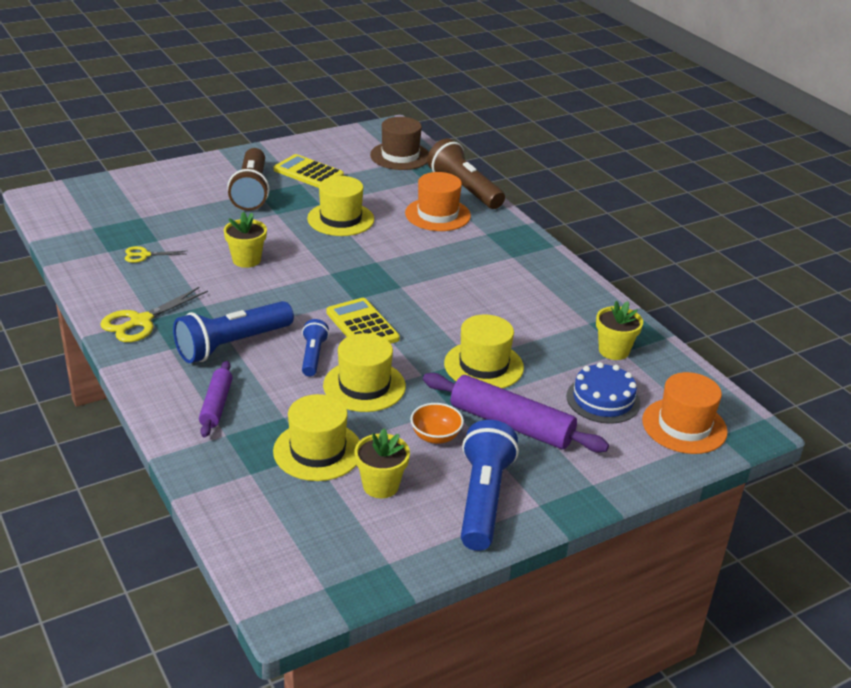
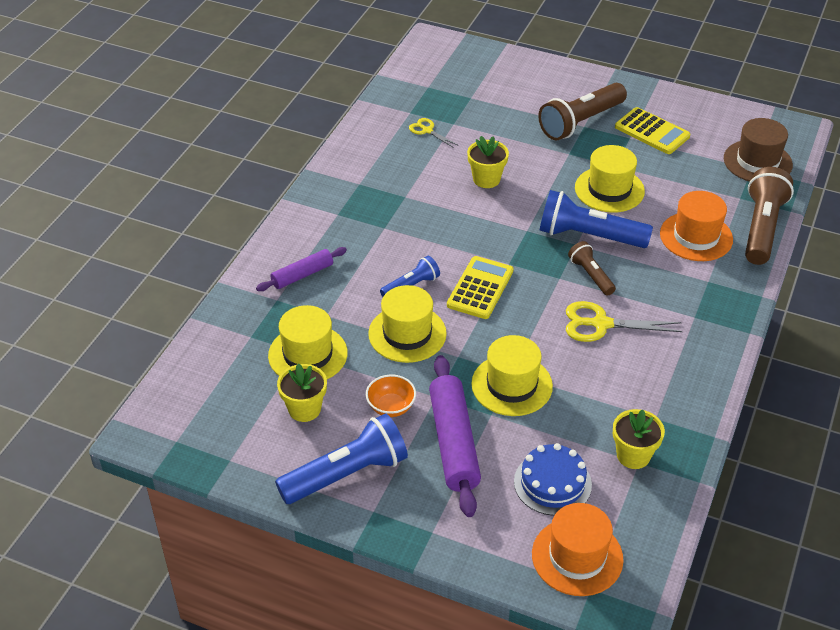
camera: 55 degrees right, 10 degrees up
yellow scissors [100,287,208,342] -> yellow scissors moved to [566,301,683,342]
blue flashlight [173,301,294,363] -> blue flashlight moved to [540,190,653,248]
yellow calculator [274,154,344,188] -> yellow calculator turned 135 degrees clockwise [615,107,691,154]
none -> brown flashlight [568,241,616,296]

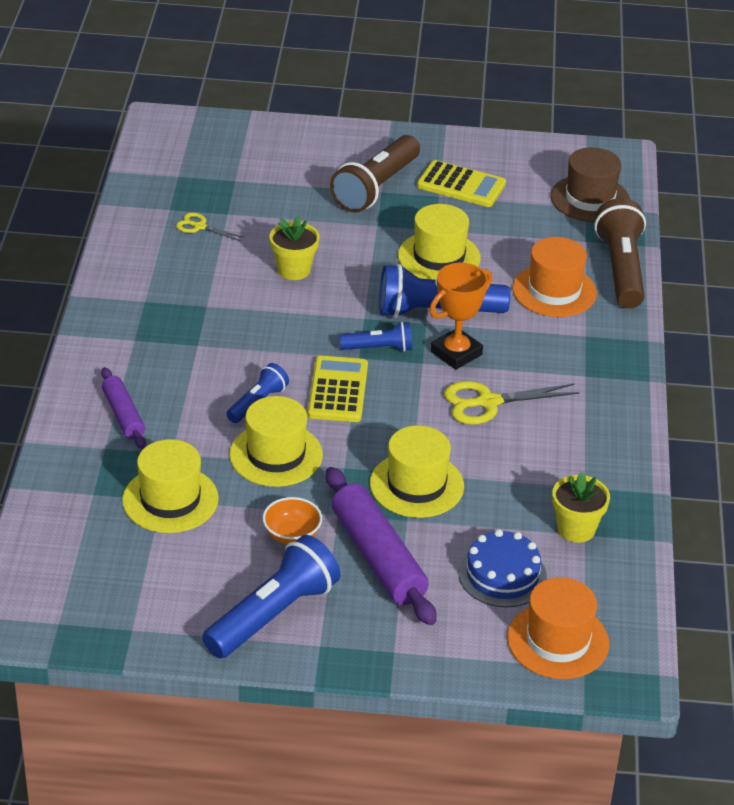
camera: 20 degrees left, 5 degrees down
purple rolling pin [256,247,347,291] -> purple rolling pin turned 60 degrees counterclockwise [101,367,146,449]
yellow flower pot [277,363,327,422] -> none
brown flashlight [568,241,616,296] -> orange trophy [429,263,492,370]
none -> blue flashlight [340,322,412,352]

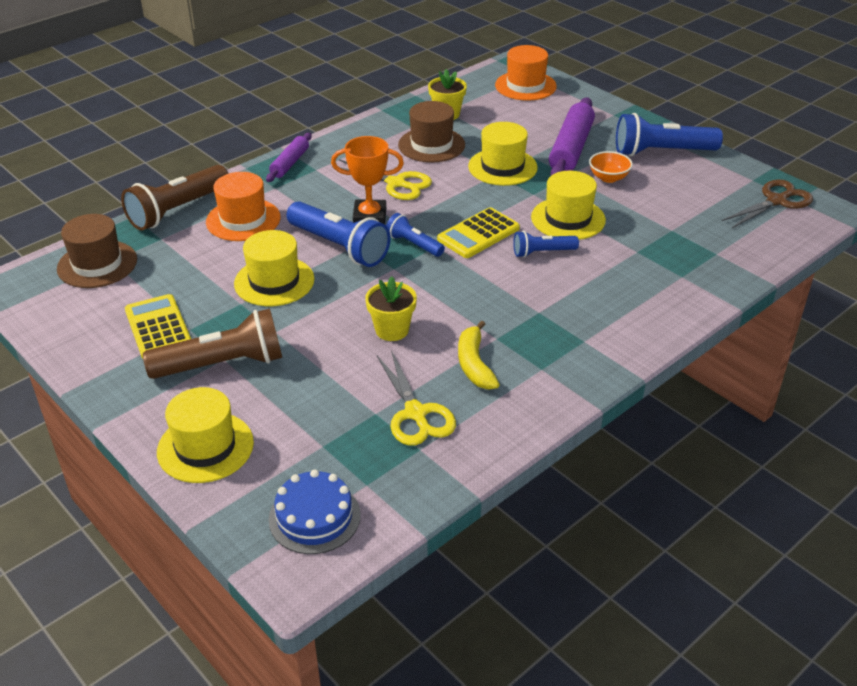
camera: 135 degrees left, 0 degrees up
purple rolling pin [101,367,146,449] -> purple rolling pin moved to [266,133,312,182]
yellow hat [122,439,219,533] -> yellow hat moved to [157,387,254,483]
yellow scissors [176,213,245,241] -> yellow scissors [377,350,456,446], size x1.74
blue cake [459,529,547,607] -> blue cake moved to [269,469,361,554]
none -> brown hat [398,101,465,163]
none -> yellow banana [458,320,500,390]
none -> brown scissors [722,179,813,228]

